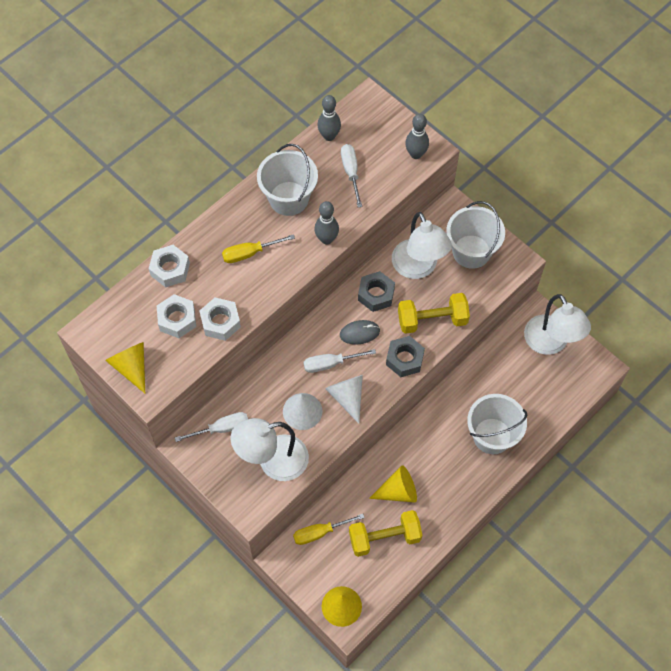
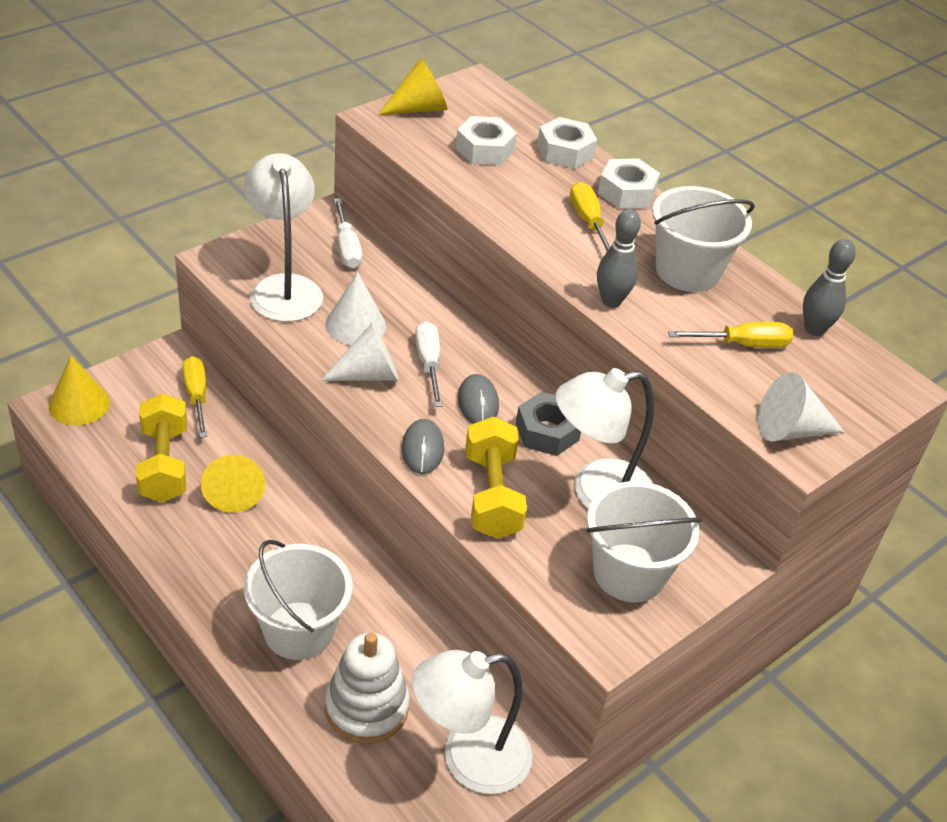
camera: 90 degrees right, 20 degrees down
white nut [199,297,241,341] -> white nut moved to [598,158,660,209]
white screwdriver [341,144,362,207] -> yellow screwdriver [668,322,793,348]
grey nut [386,336,425,377] -> grey mouse [402,419,444,474]
grey bowling pin [405,114,429,159] -> white cone [758,372,845,441]
none -> white stacking toy [325,632,410,744]

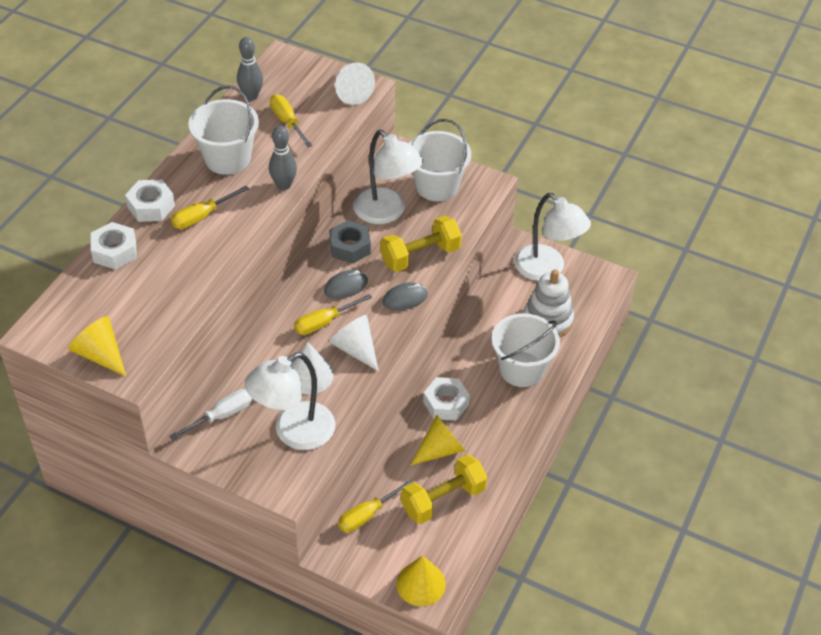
camera: 110 degrees left, 5 degrees up
white screwdriver [415,321,442,407] -> yellow screwdriver [294,294,372,335]
white nut [456,116,517,165] -> white nut moved to [423,377,470,421]

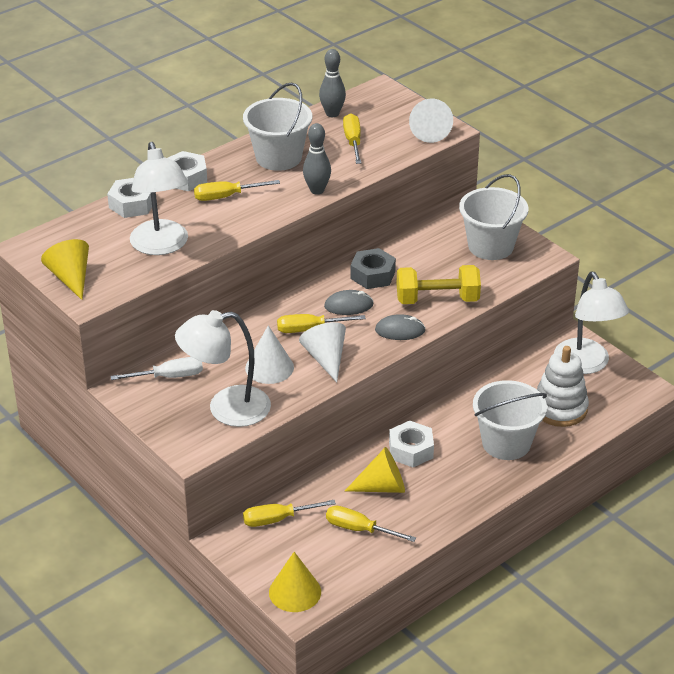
camera: 25 degrees right, 10 degrees down
white lamp [353,130,423,224] -> white lamp moved to [130,142,188,255]
yellow dumbbell [401,455,487,524] -> yellow screwdriver [326,506,416,542]

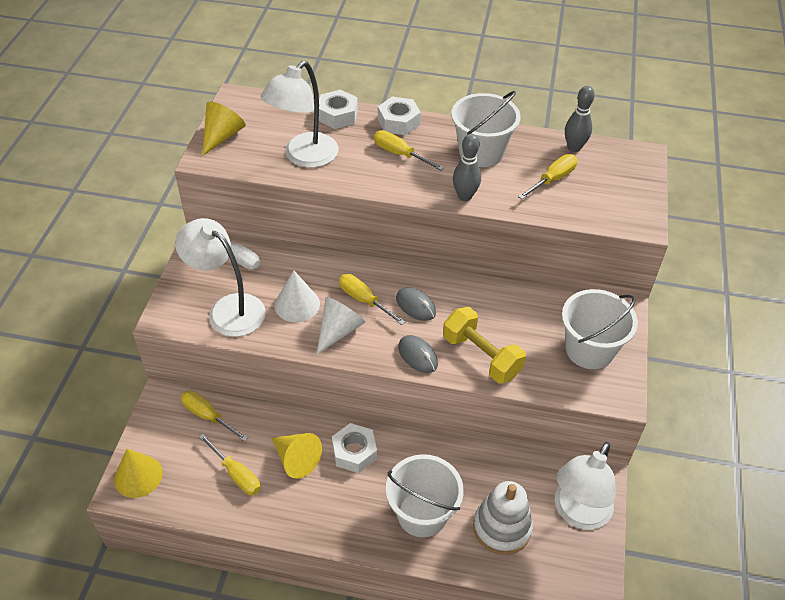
camera: 50 degrees right, 10 degrees up
yellow screwdriver [326,506,416,542] -> yellow screwdriver turned 150 degrees clockwise [199,434,261,495]
grey nut [350,248,396,289] -> none
white cone [409,99,453,143] -> none

